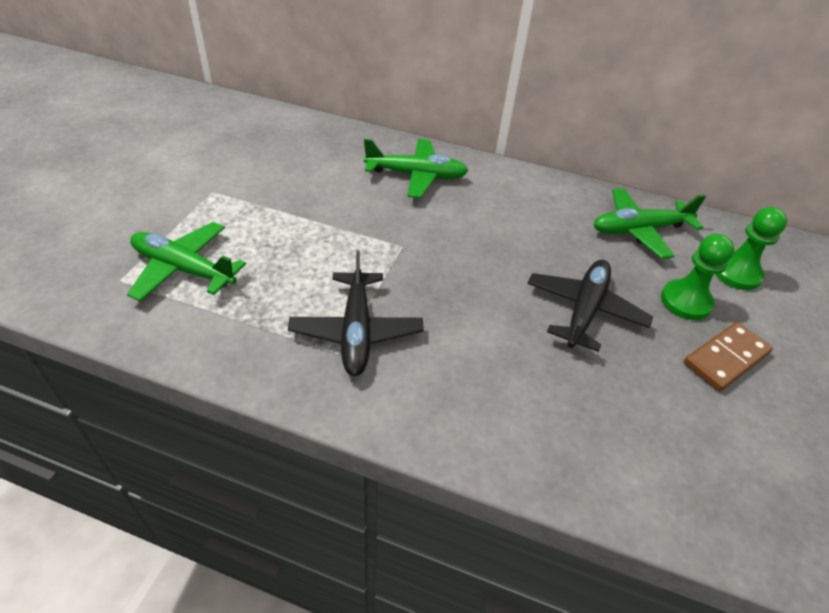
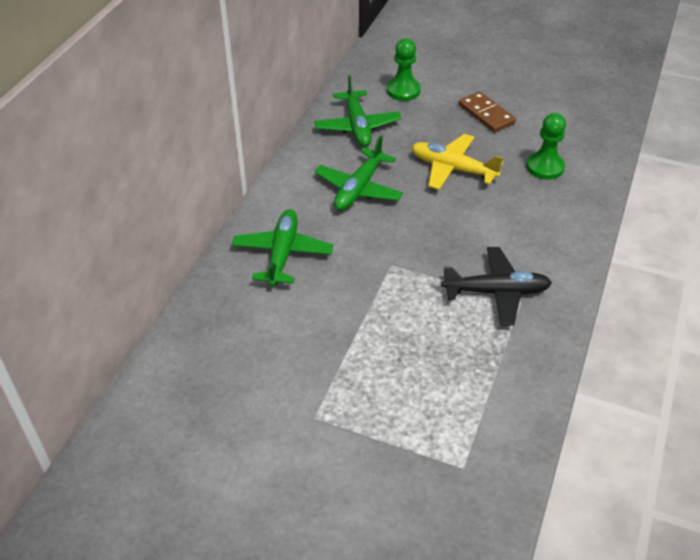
camera: 85 degrees left, 0 degrees up
green plane [127,222,246,301] -> green plane moved to [314,135,403,211]
black plane [527,260,653,352] -> yellow plane [412,134,503,190]
green pawn [661,234,734,320] -> green pawn moved to [526,113,566,180]

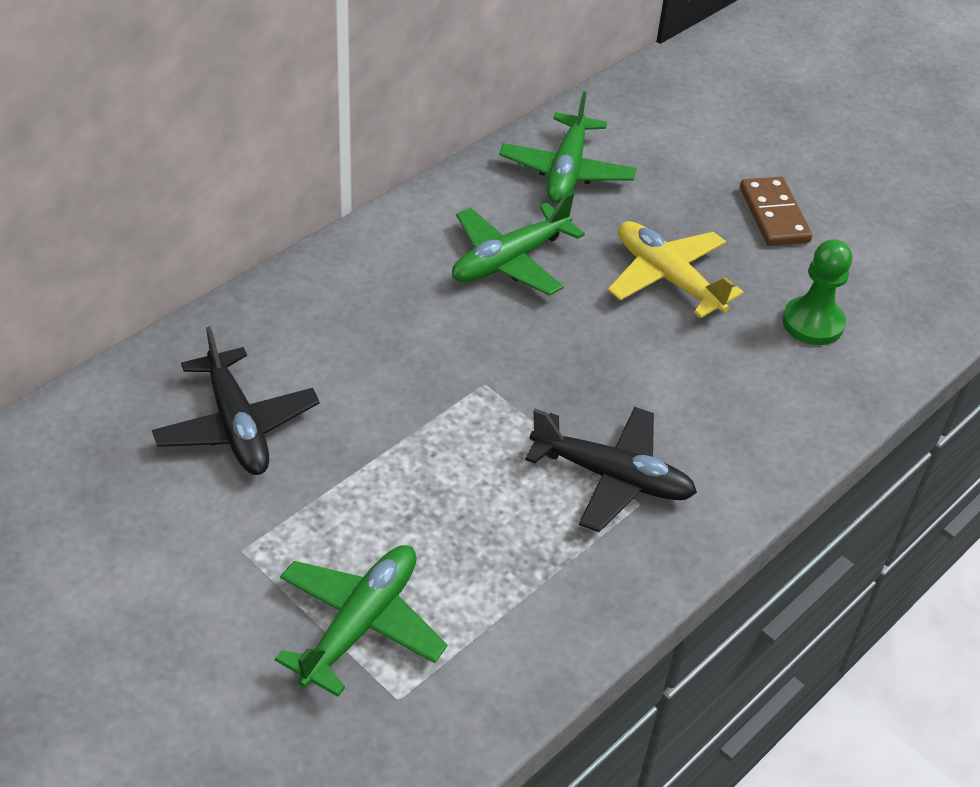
camera: 20 degrees right, 0 degrees up
green plane [232,209,333,286] -> green plane moved to [275,545,447,697]
green pawn [387,39,421,101] -> none
none -> black plane [152,326,320,475]

